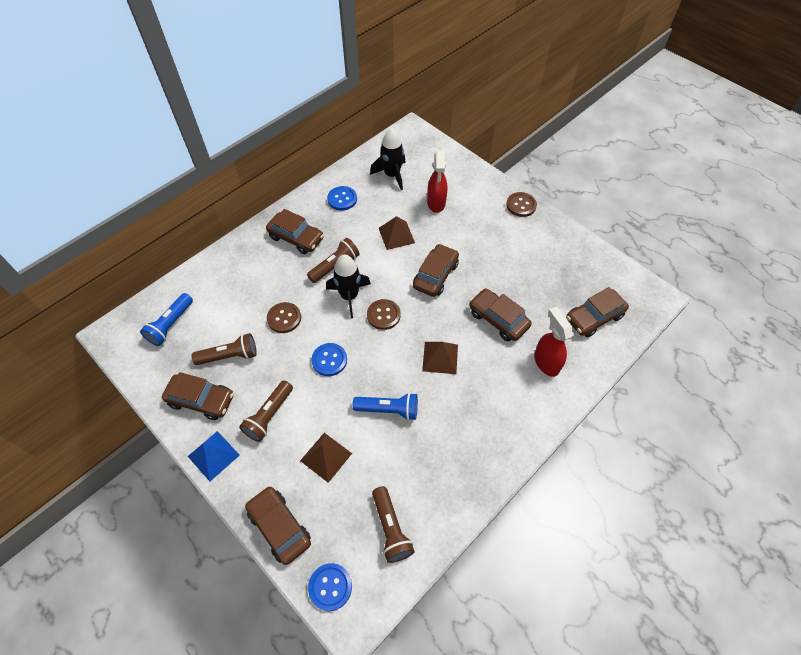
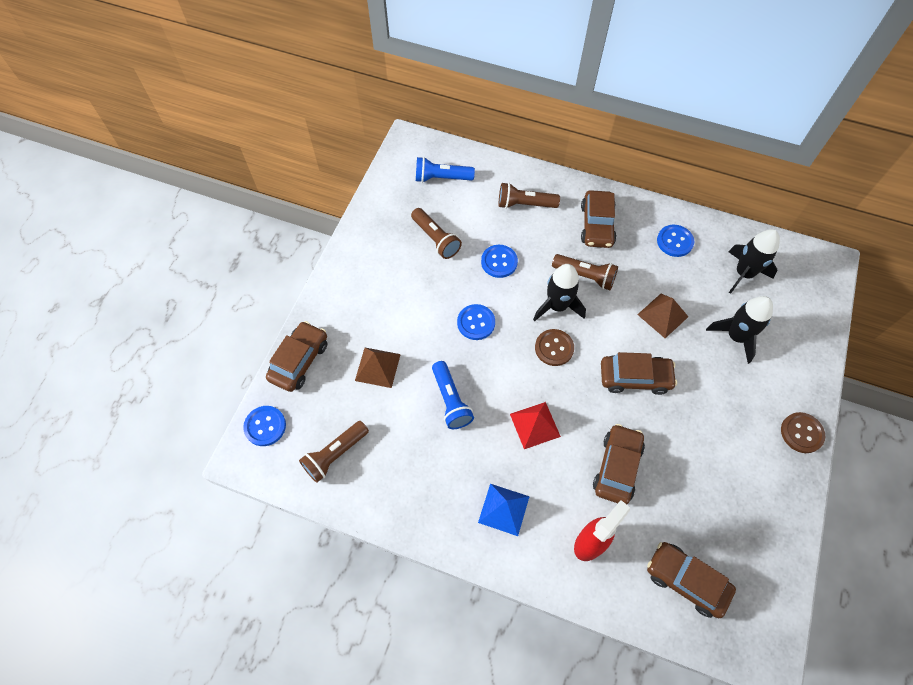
camera: 65 degrees right, 5 degrees up
brown car [162,372,234,420] -> none
blue pyramid [188,431,240,481] -> blue pyramid moved to [478,484,530,536]
brown flashlight [239,380,293,442] -> brown flashlight moved to [499,182,560,209]
brown button [267,302,301,333] -> blue button [481,245,518,278]
brown pyramid [422,342,458,374] -> red pyramid [510,402,561,449]
red spray bottle [427,150,447,213] -> black rocket [706,296,773,364]

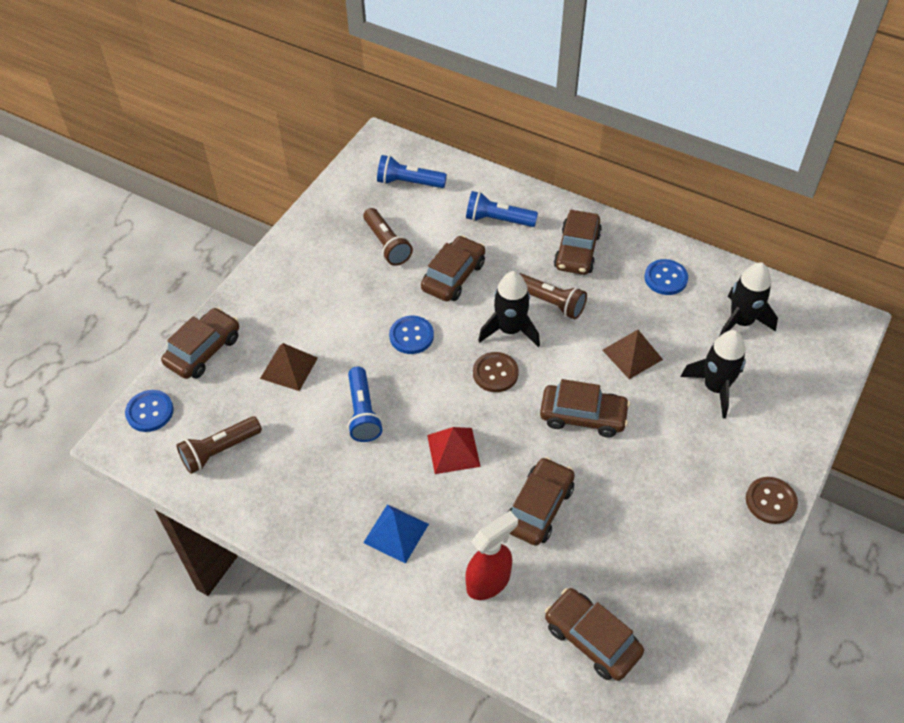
camera: 10 degrees right, 10 degrees down
blue button [481,245,518,278] -> brown car [421,235,485,301]
brown flashlight [499,182,560,209] -> blue flashlight [466,191,538,227]

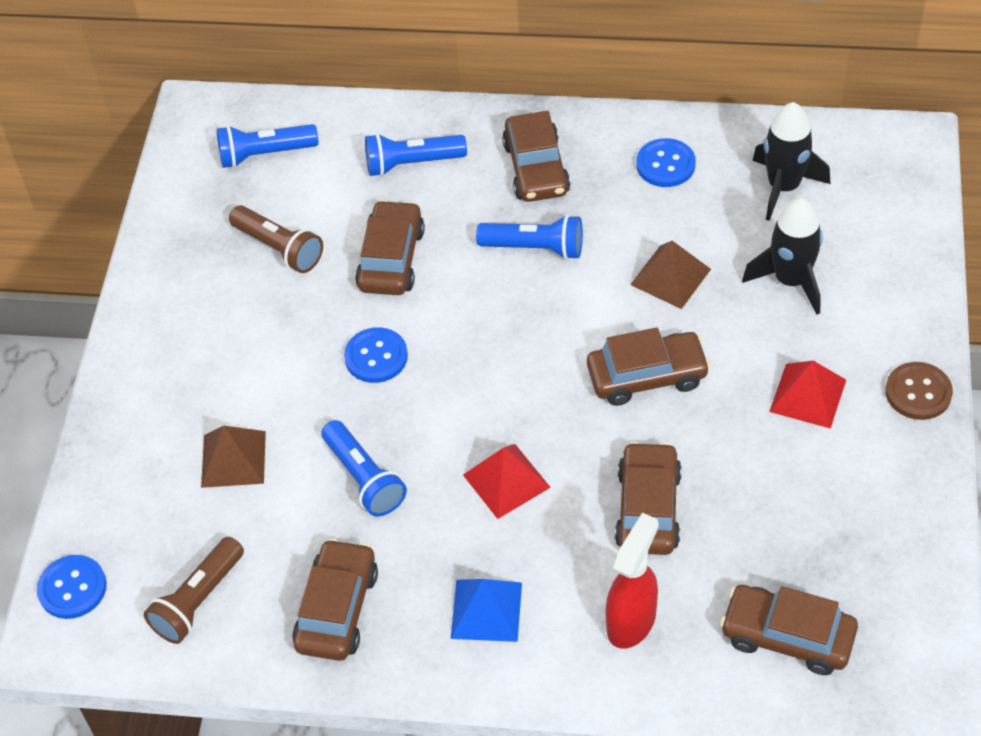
camera: 20 degrees left, 0 degrees up
brown car [161,308,239,379] -> brown car moved to [292,538,378,661]
brown button [473,352,519,392] -> none
black rocket [478,271,540,347] -> none
brown flashlight [519,273,587,319] -> blue flashlight [476,215,583,260]
none -> red pyramid [769,361,846,429]

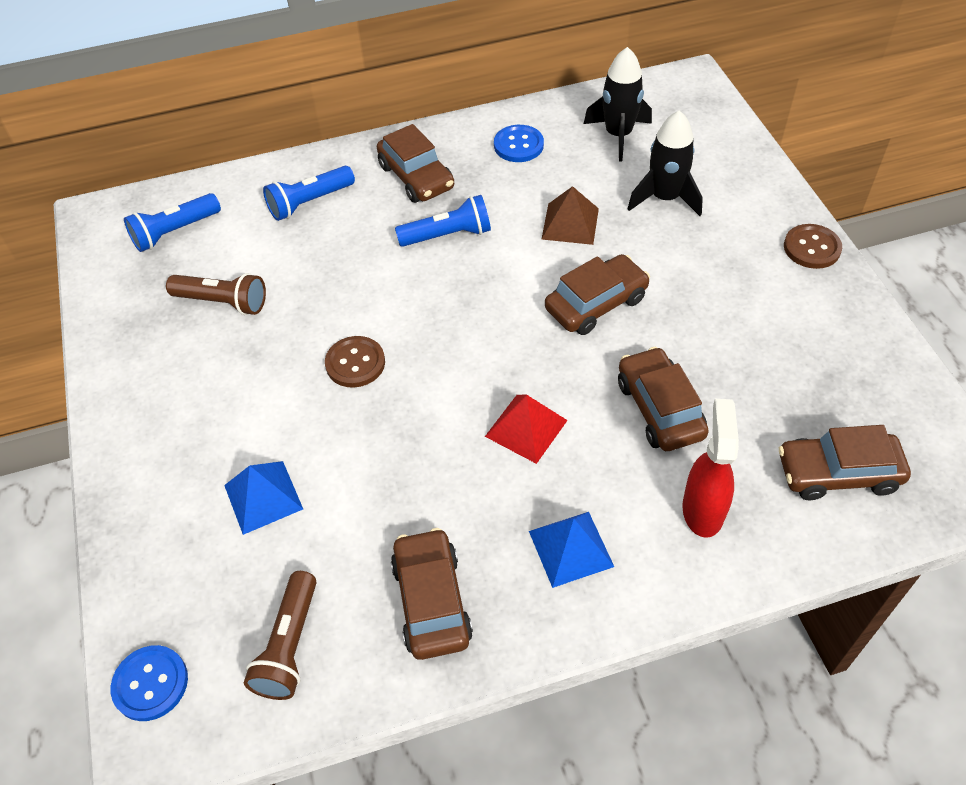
camera: 25 degrees left, 0 degrees up
brown pyramid [201,425,266,488] -> blue pyramid [224,461,303,535]
blue flashlight [321,420,407,517] -> none
blue button [344,327,408,383] -> brown button [325,336,385,388]
brown car [355,200,425,295] -> none
red pyramid [769,361,846,429] -> none

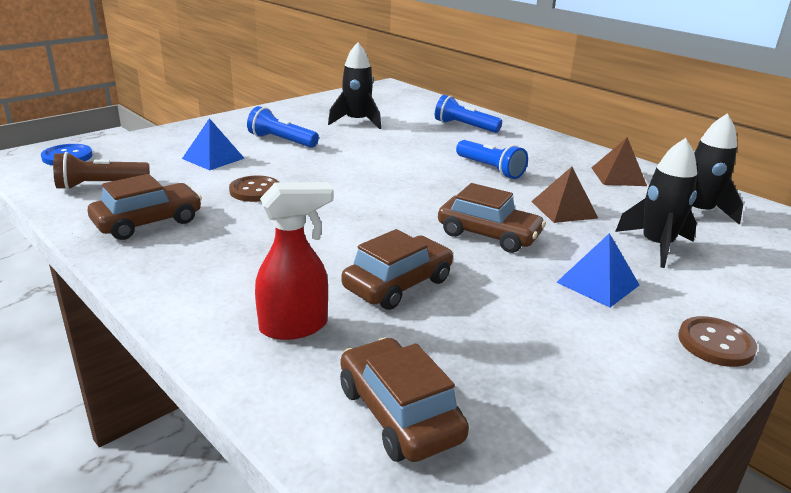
camera: 60 degrees right, 25 degrees down
blue flashlight [124,193,221,252] -> blue flashlight moved to [247,106,319,148]
brown flashlight [166,273,266,315] -> black rocket [328,42,381,129]
brown button [325,336,385,388] -> brown button moved to [229,176,279,202]
brown car [377,124,454,203] -> none
red pyramid [485,394,568,464] -> none
blue button [494,125,544,162] -> brown pyramid [592,137,647,186]
blue pyramid [529,512,614,588] -> blue pyramid moved to [556,233,639,308]

